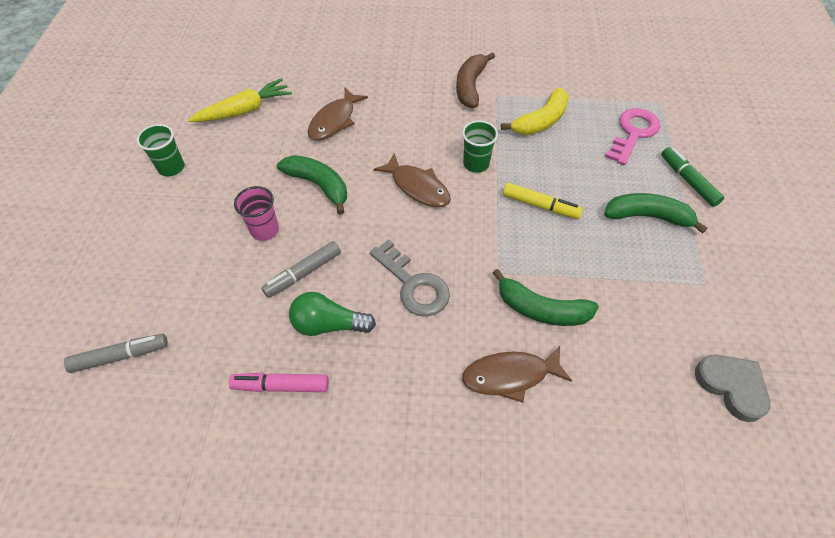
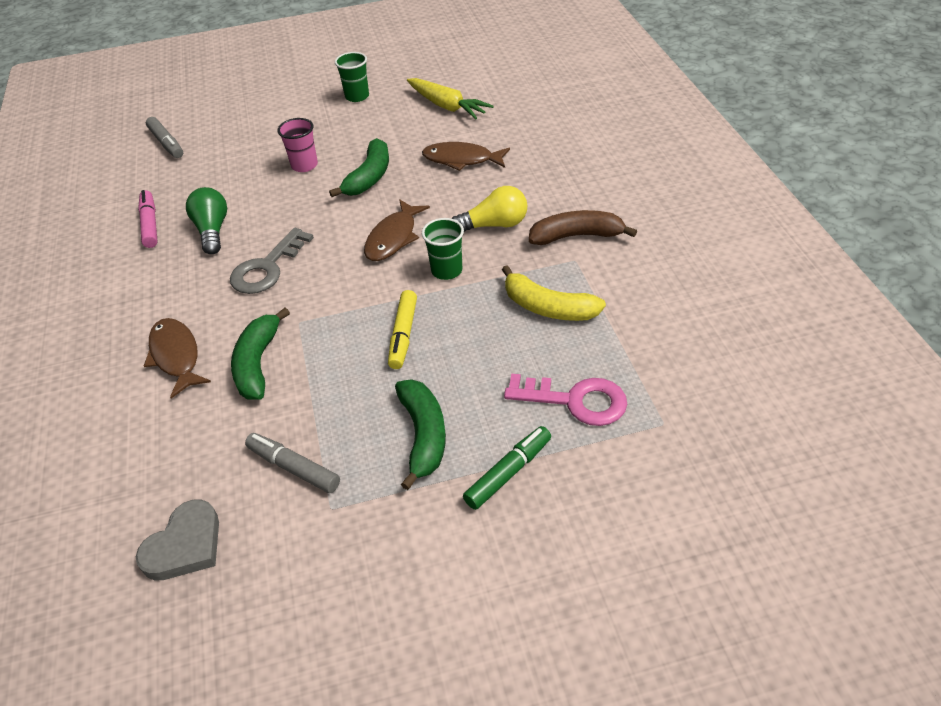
camera: 75 degrees right, 10 degrees down
grey marker [261,241,341,298] -> grey marker moved to [245,433,340,493]
none -> yellow light bulb [451,186,527,232]

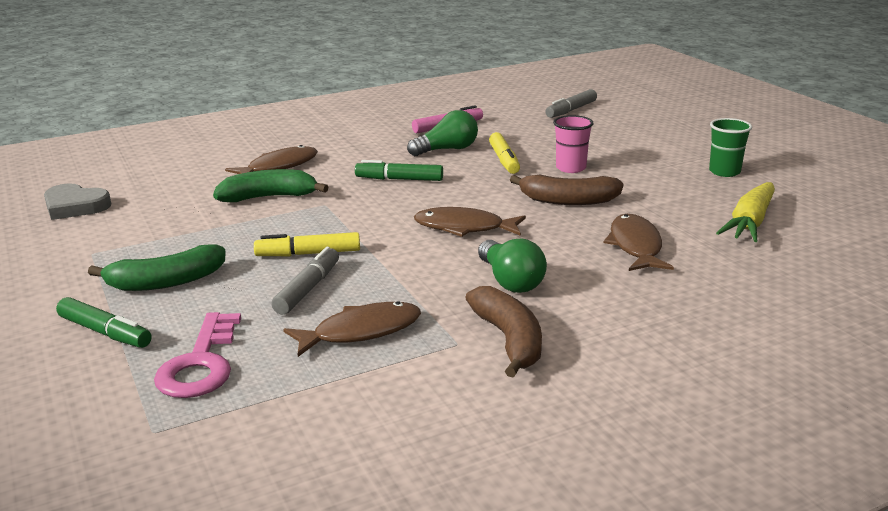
camera: 75 degrees right, 20 degrees down
grey key [230,228,314,294] -> green marker [355,160,443,181]
grey marker [245,433,340,493] -> grey marker moved to [271,247,339,315]
green banana [329,138,389,197] -> brown banana [510,175,623,205]
green cup [422,218,464,280] -> none
yellow light bulb [451,186,527,232] -> green light bulb [478,239,547,293]
yellow banana [502,265,606,321] -> brown fish [283,301,421,357]
none -> yellow marker [489,132,520,174]

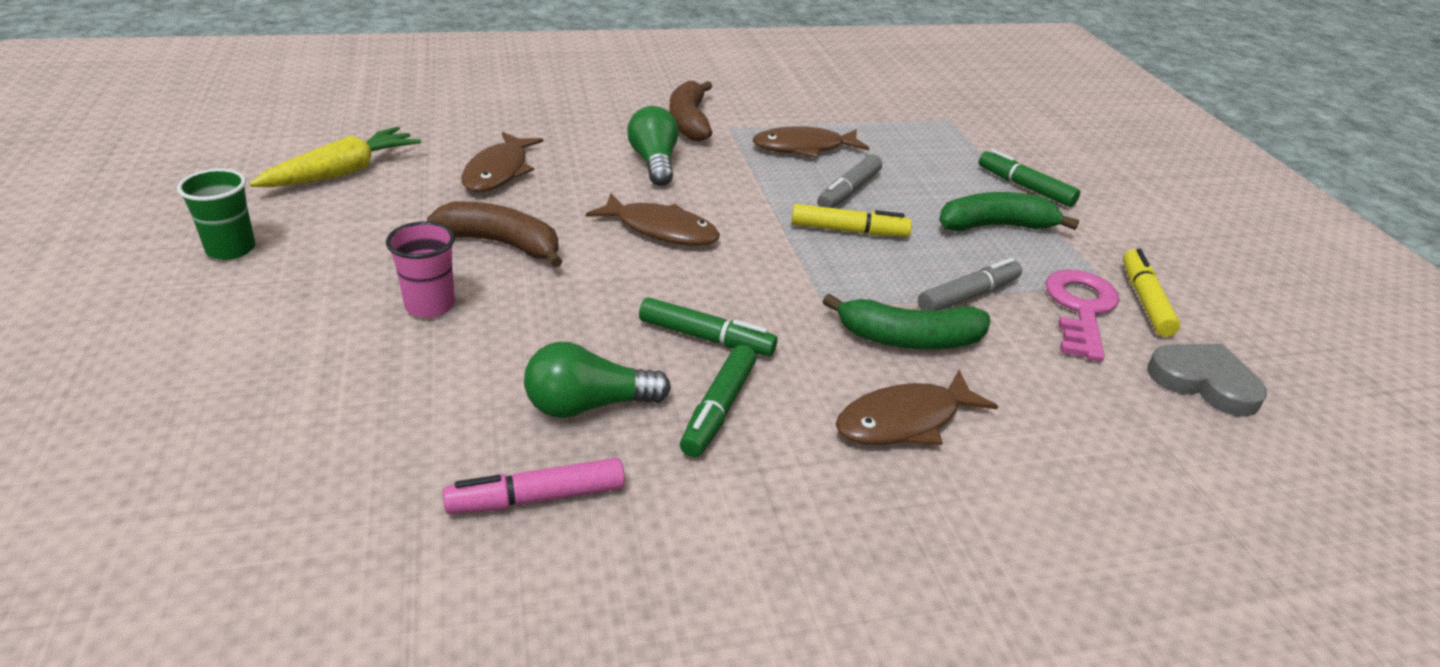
camera: 170 degrees left, 10 degrees up
pink key [154,312,241,398] -> pink key moved to [1045,269,1120,362]
yellow marker [489,132,520,174] -> yellow marker moved to [1123,248,1181,337]
grey marker [545,89,597,118] -> grey marker moved to [918,258,1022,311]
none -> green marker [680,345,756,457]

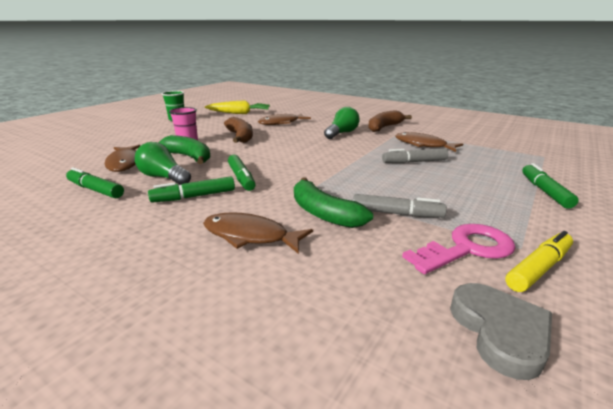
camera: 50 degrees right, 10 degrees down
pink marker [443,458,625,514] -> green marker [66,167,124,198]
brown fish [586,193,720,246] -> brown fish moved to [105,145,141,172]
yellow marker [791,204,912,237] -> none
green banana [939,192,1079,231] -> green banana moved to [159,135,211,164]

